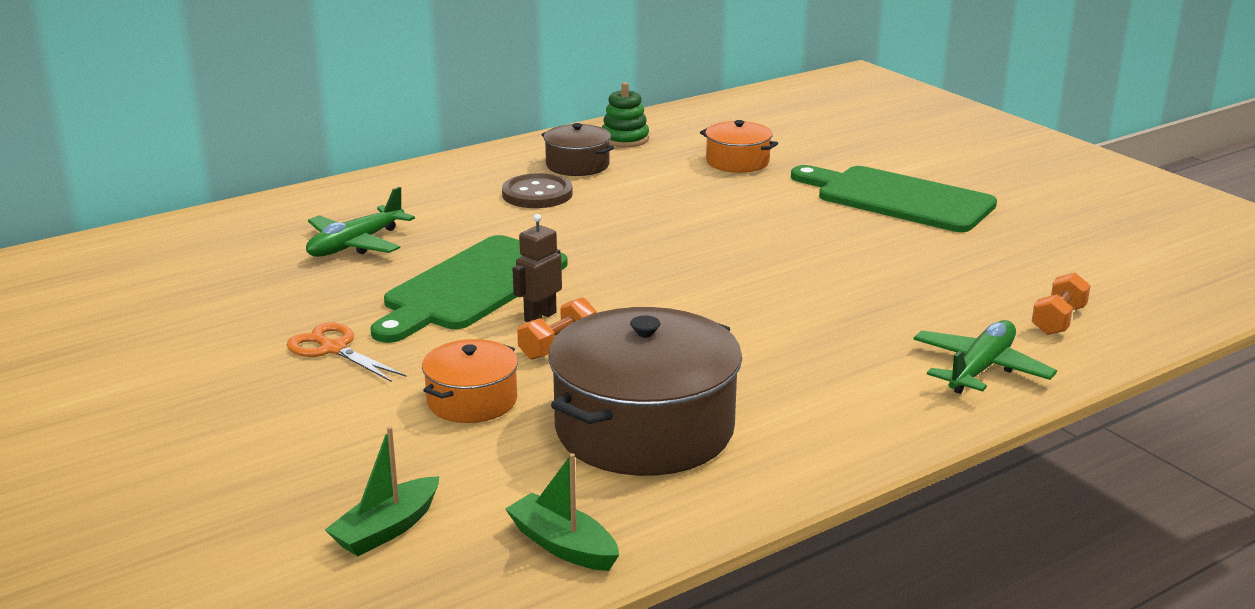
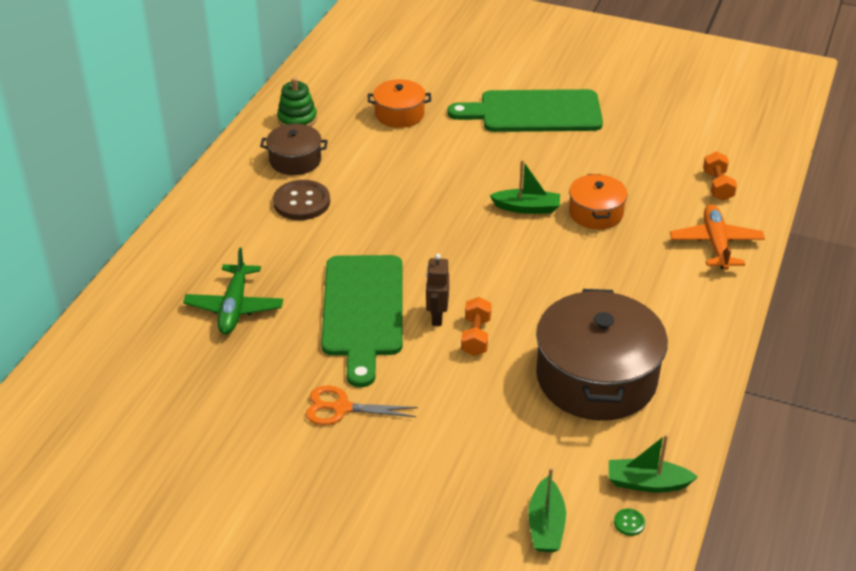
camera: 35 degrees left, 15 degrees up
orange pot [422,339,518,423] -> orange pot moved to [569,174,628,229]
green plane [913,320,1057,394] -> orange plane [670,204,765,270]
none -> green boat [489,160,560,214]
none -> green button [614,509,645,536]

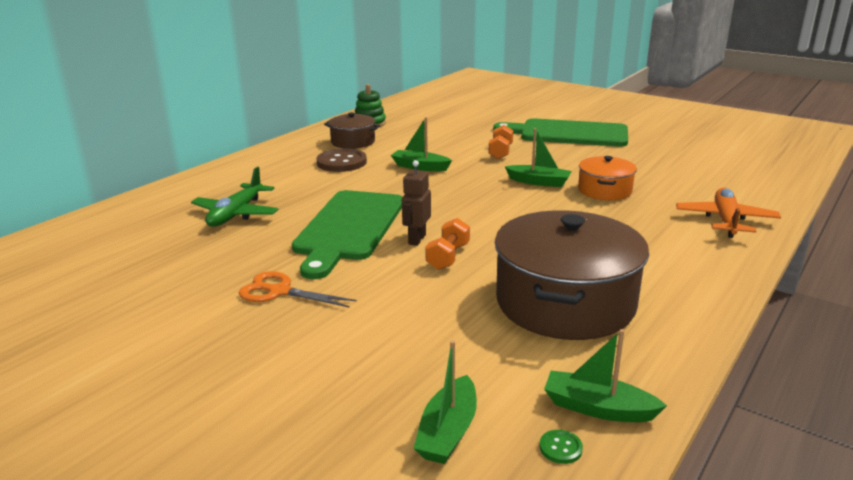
camera: 15 degrees right, 15 degrees down
orange pot [368,79,431,128] -> none
orange dumbbell [703,152,737,201] -> orange dumbbell moved to [489,125,513,159]
none -> green boat [391,117,452,171]

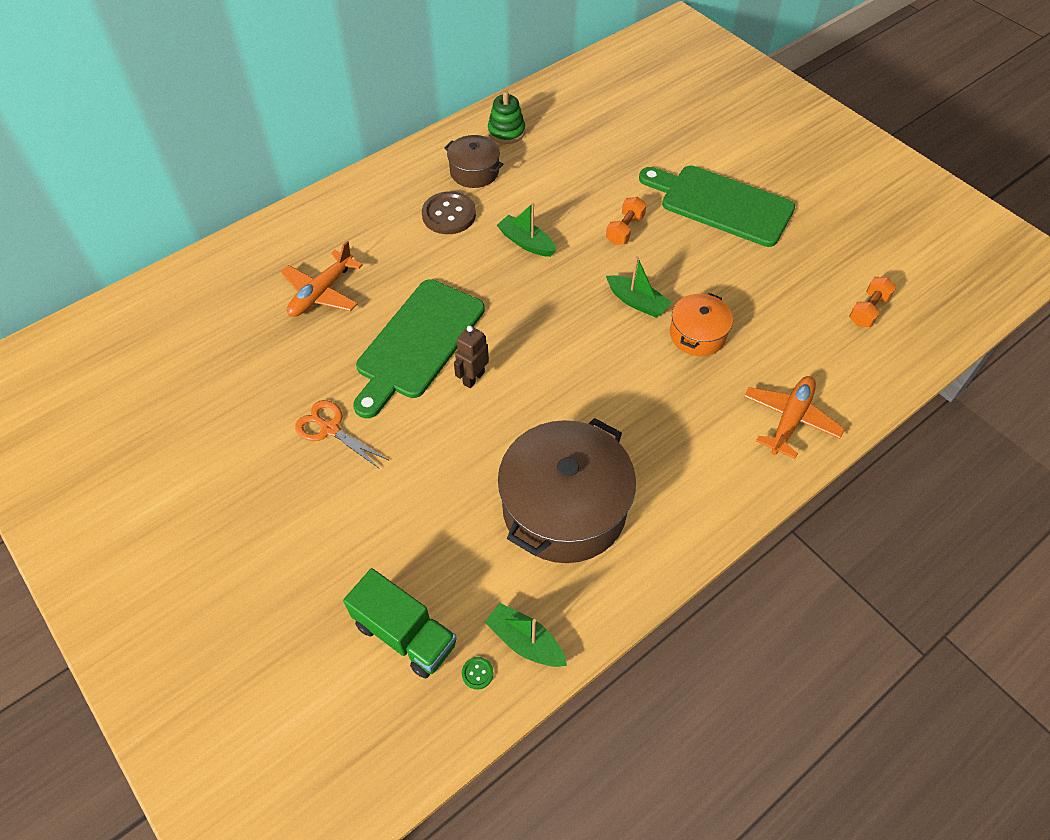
camera: 15 degrees right, 30 degrees up
green plane [191,167,279,227] -> orange plane [281,241,363,317]
green boat [414,340,477,464] -> green truck [343,568,457,678]
orange dumbbell [425,218,470,270] -> orange dumbbell moved to [849,277,896,327]

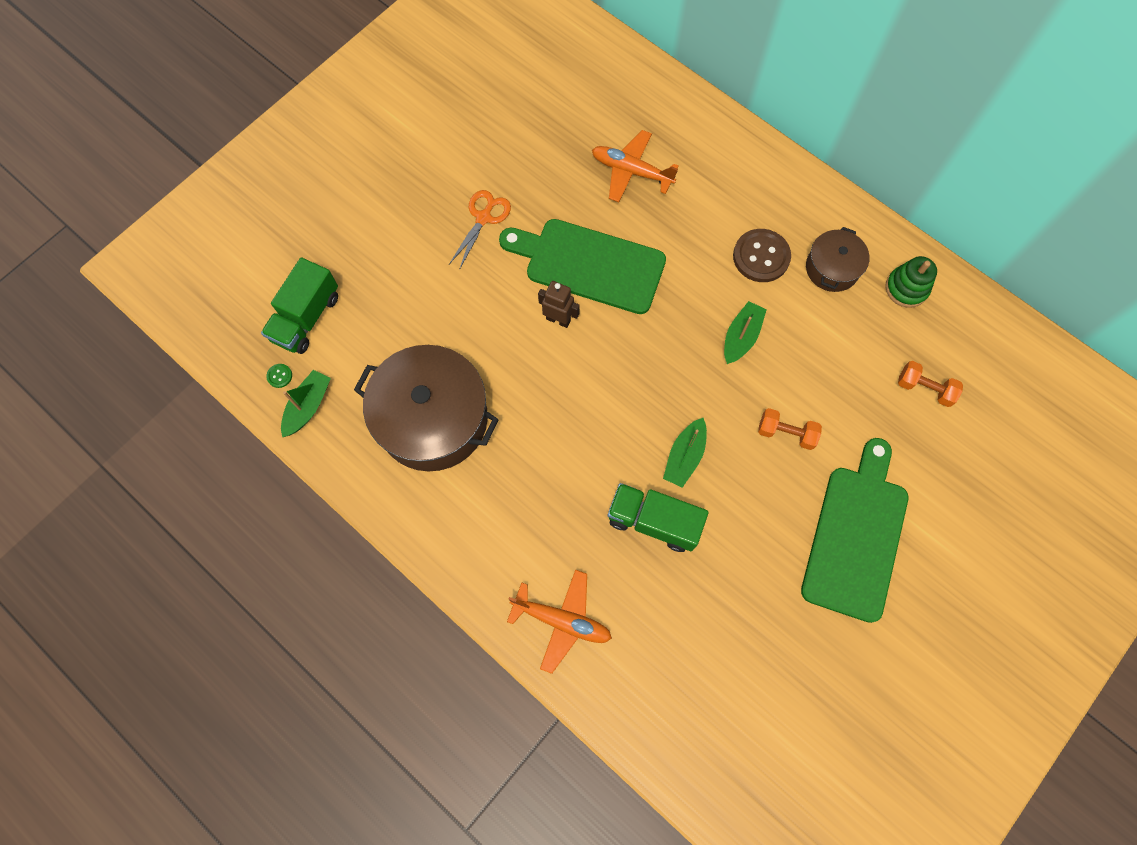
camera: 80 degrees right, 15 degrees up
orange pot [670,293,733,356] -> green truck [608,483,709,552]
orange dumbbell [849,277,896,327] -> orange dumbbell moved to [898,361,963,407]

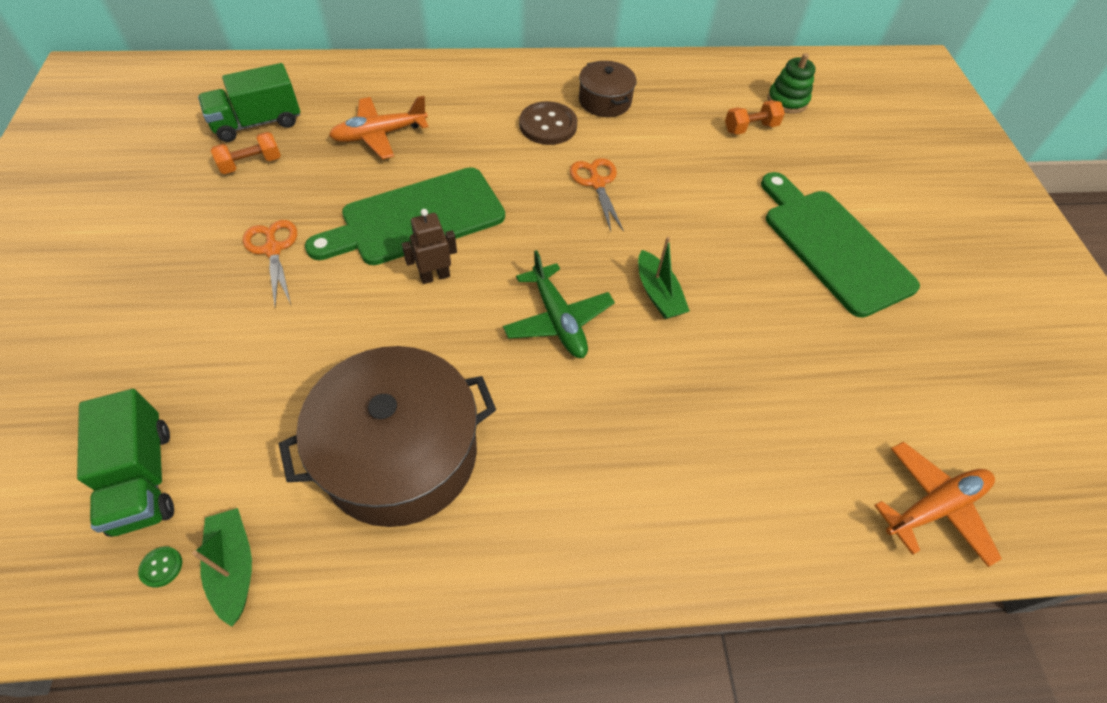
camera: 50 degrees left, 15 degrees down
orange plane [507,570,612,674] -> orange plane moved to [874,442,1002,567]
green truck [608,483,709,552] -> green truck moved to [198,63,300,142]
green boat [724,301,767,364] -> orange scissors [570,158,624,232]
orange dumbbell [758,408,822,450] -> orange dumbbell moved to [211,132,281,174]
green stacking toy [885,256,937,308] -> green stacking toy moved to [767,53,816,114]
none -> green plane [503,250,615,358]

